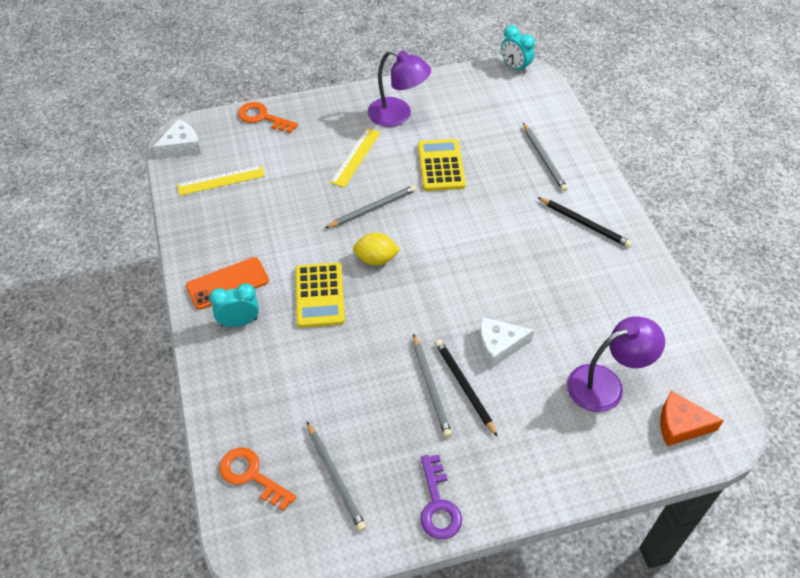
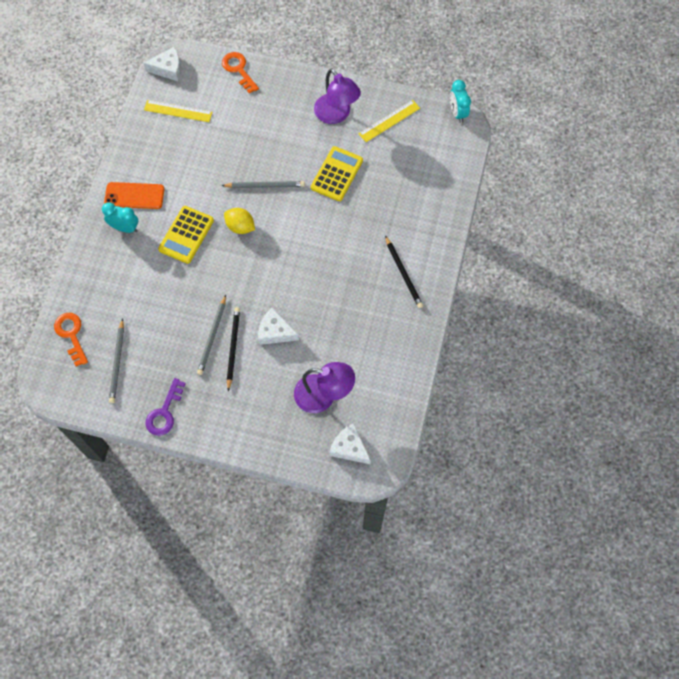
camera: 30 degrees right, 15 degrees up
yellow ruler [330,128,381,187] -> yellow ruler moved to [359,100,420,142]
grey pencil [523,123,568,192] -> none
orange cheese [660,391,724,446] -> white cheese [329,423,371,464]

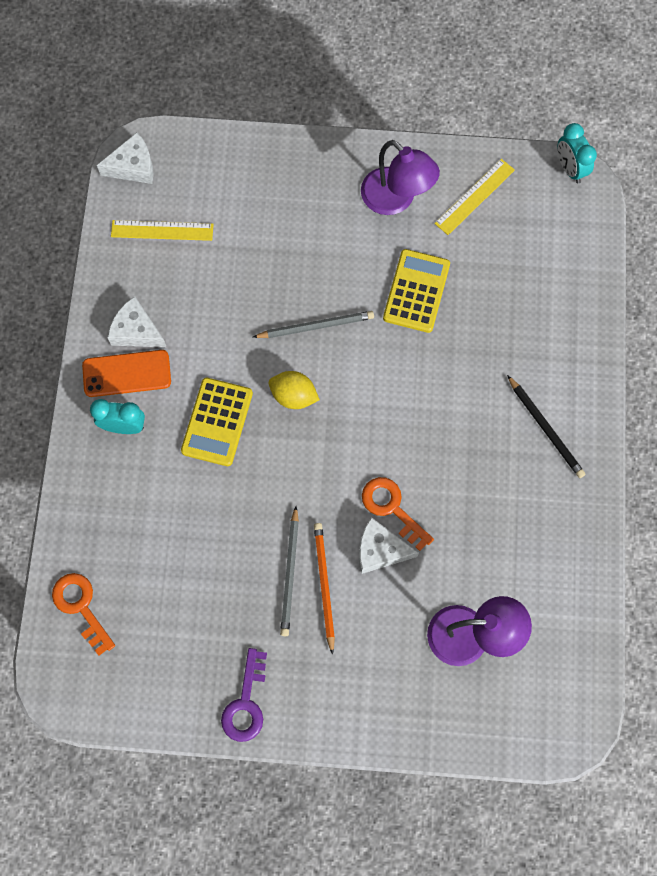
camera: 10 degrees left, 5 degrees up
grey pencil [109,318,124,403] -> none
orange key [222,52,259,94] -> orange key moved to [362,477,434,551]
black pencil [227,307,240,391] -> orange pencil [314,523,335,655]
white cheese [329,423,371,464] -> white cheese moved to [107,296,166,347]

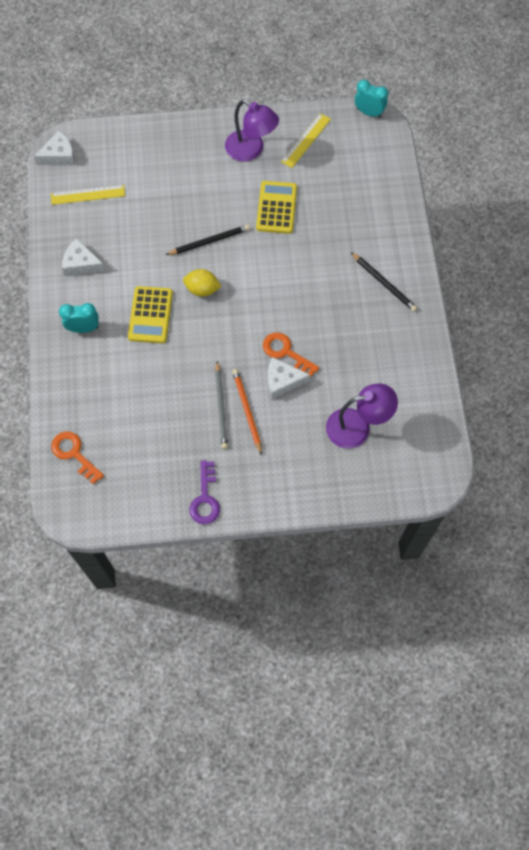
camera: 10 degrees left, 5 degrees down
orange phone [82,350,171,397] -> none
grey pencil [253,311,374,338] -> black pencil [166,224,250,255]
turquoise clock [557,123,597,183] -> turquoise clock turned 150 degrees clockwise [355,80,388,118]

